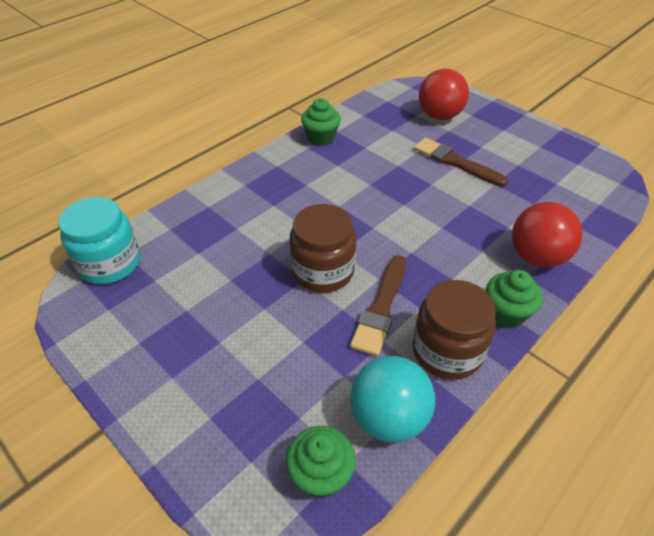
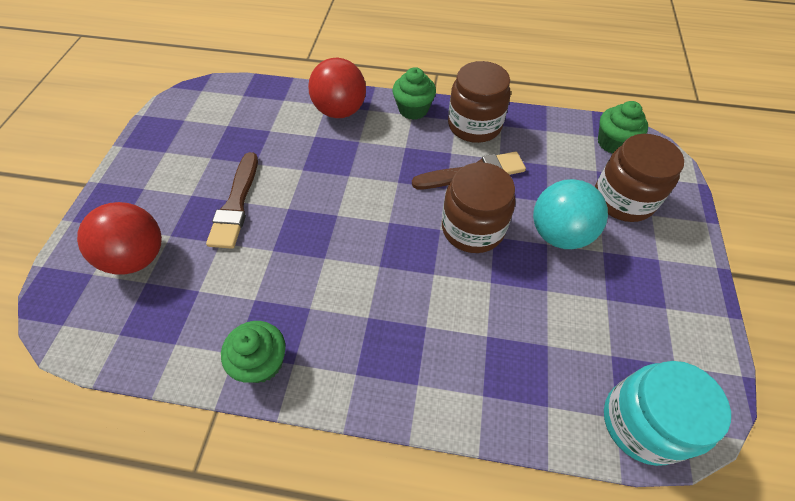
camera: 125 degrees left, 10 degrees up
turquoise ball [350,356,435,443] -> turquoise ball moved to [533,179,608,249]
none -> brown jar [595,134,684,222]

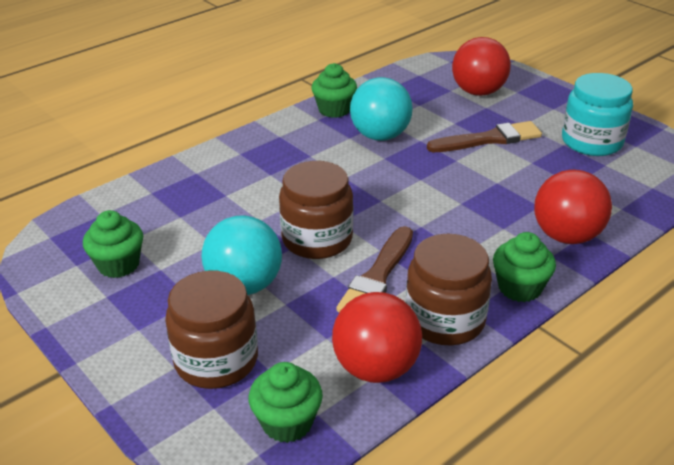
camera: 130 degrees right, 20 degrees down
brown brush [206,152,258,249] -> brown brush turned 120 degrees clockwise [427,121,542,152]
turquoise jar [604,361,731,466] -> turquoise jar moved to [562,73,633,156]
none -> green cupcake [83,210,143,278]
none -> red ball [332,292,422,383]
none -> turquoise ball [350,77,413,141]

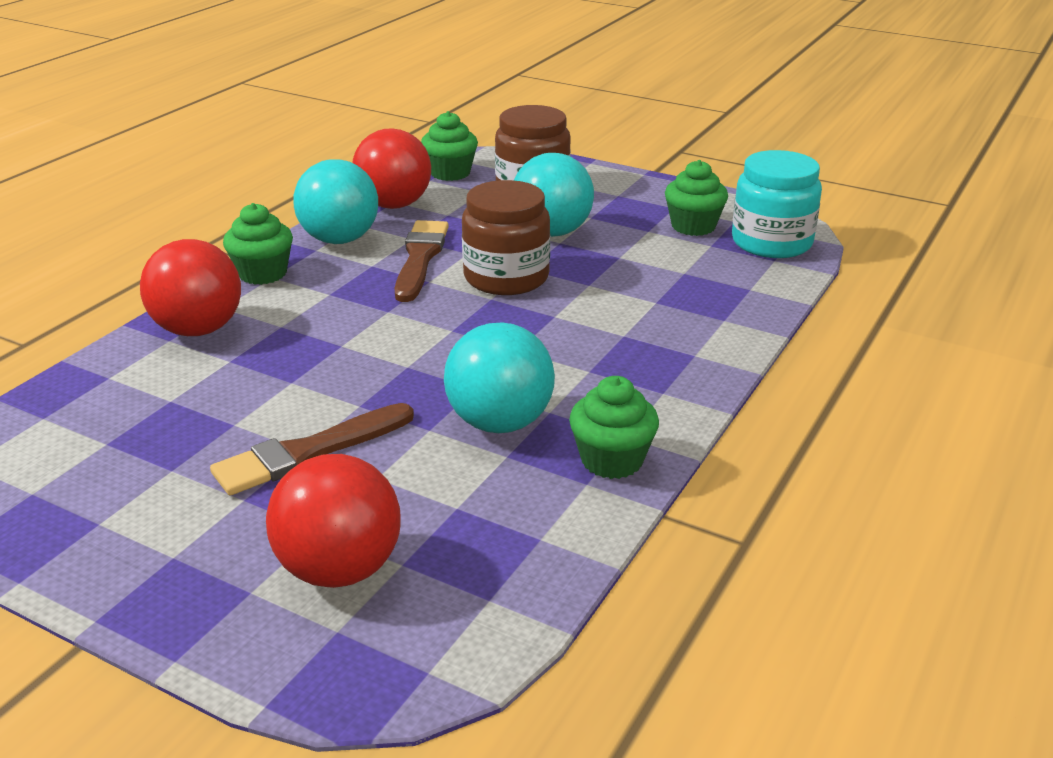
camera: 160 degrees right, 5 degrees down
brown jar [406,234,492,345] -> turquoise ball [293,159,378,244]
turquoise jar [562,73,633,156] -> turquoise jar moved to [732,150,822,258]

